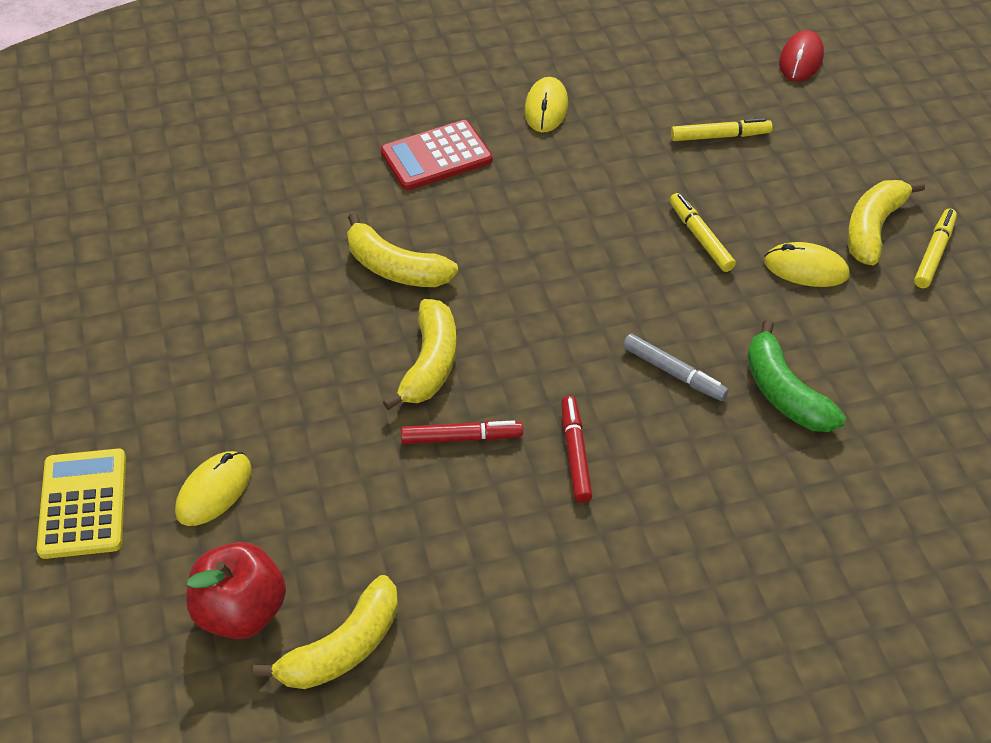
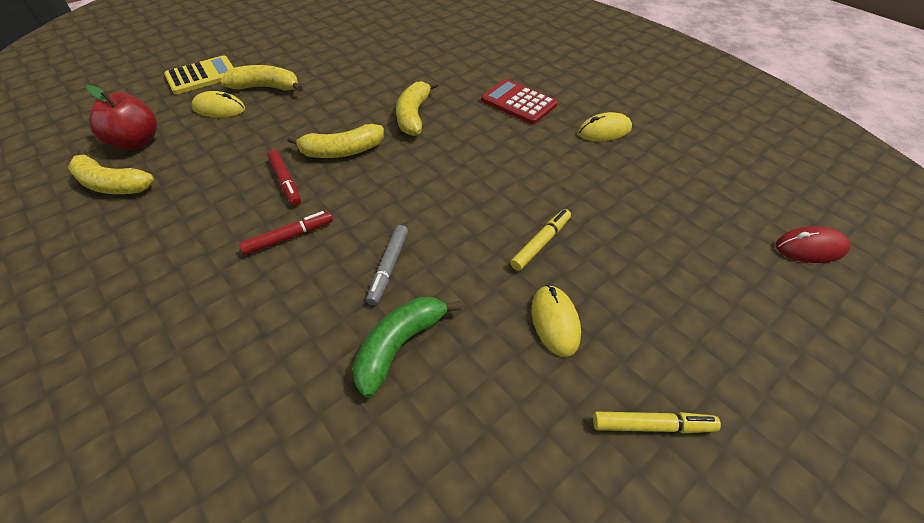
camera: 65 degrees right, 0 degrees up
yellow marker [671,118,773,141] -> none
yellow banana [847,180,925,265] -> yellow banana moved to [220,65,303,92]

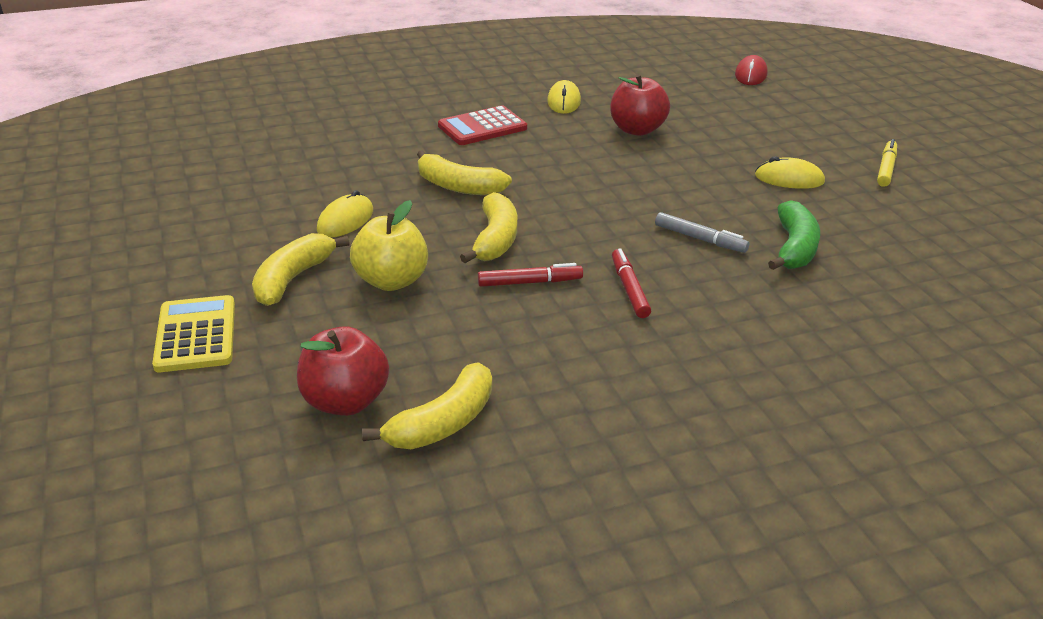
camera: 70 degrees left, 15 degrees down
yellow mouse [191,91,245,118] -> yellow mouse moved to [317,190,373,238]
green banana [353,297,461,398] -> green banana turned 135 degrees counterclockwise [768,200,820,270]
yellow marker [510,209,571,271] -> none
none -> yellow apple [350,200,428,291]
none -> red apple [610,74,670,136]

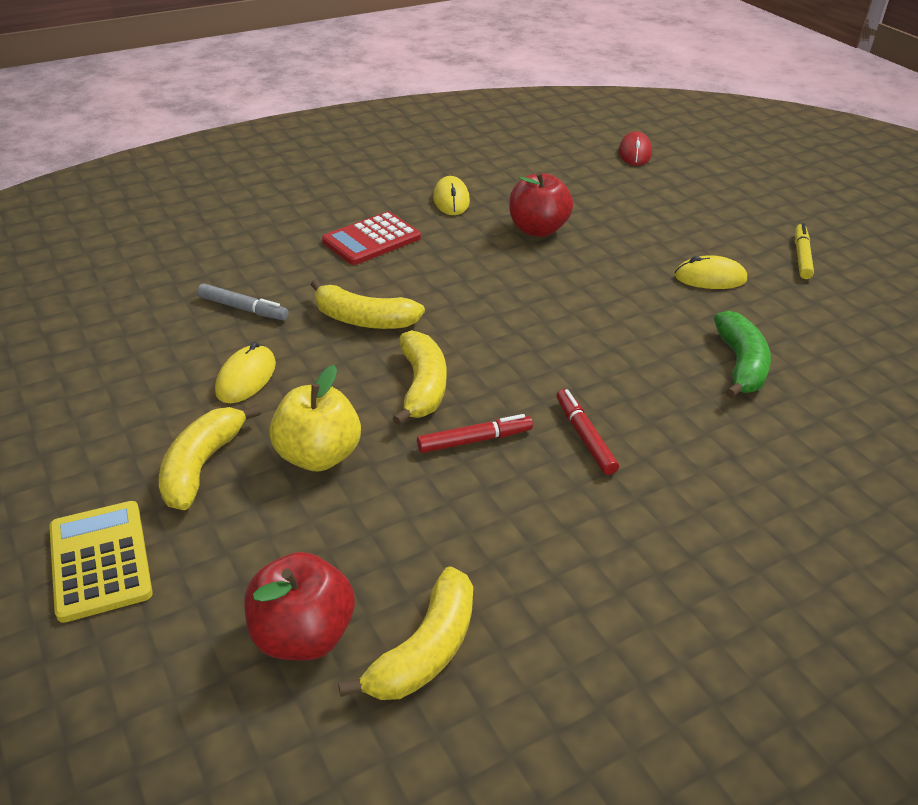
camera: 10 degrees left, 5 degrees up
grey marker [655,212,749,253] -> grey marker moved to [197,284,289,320]

